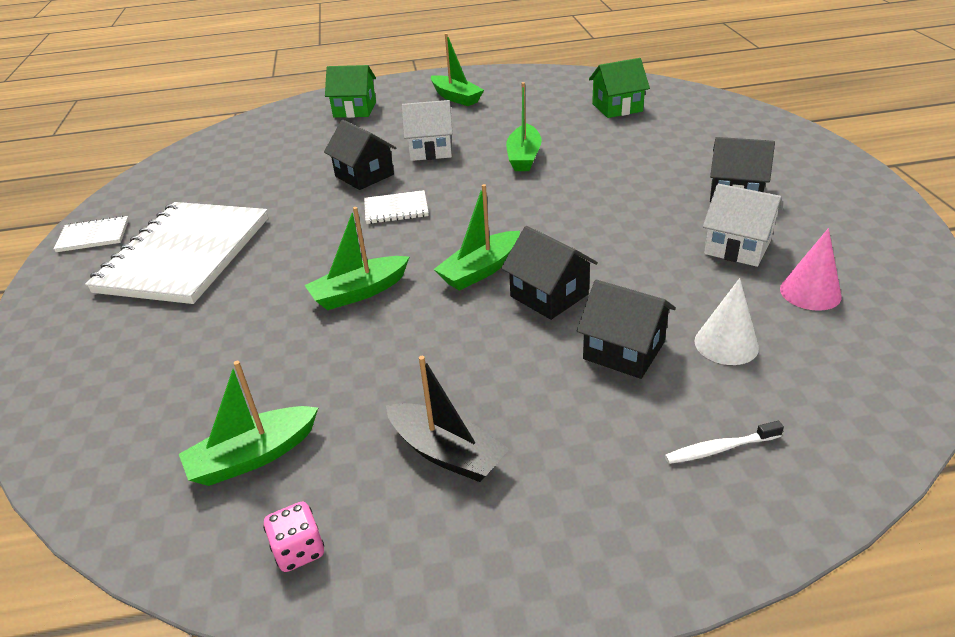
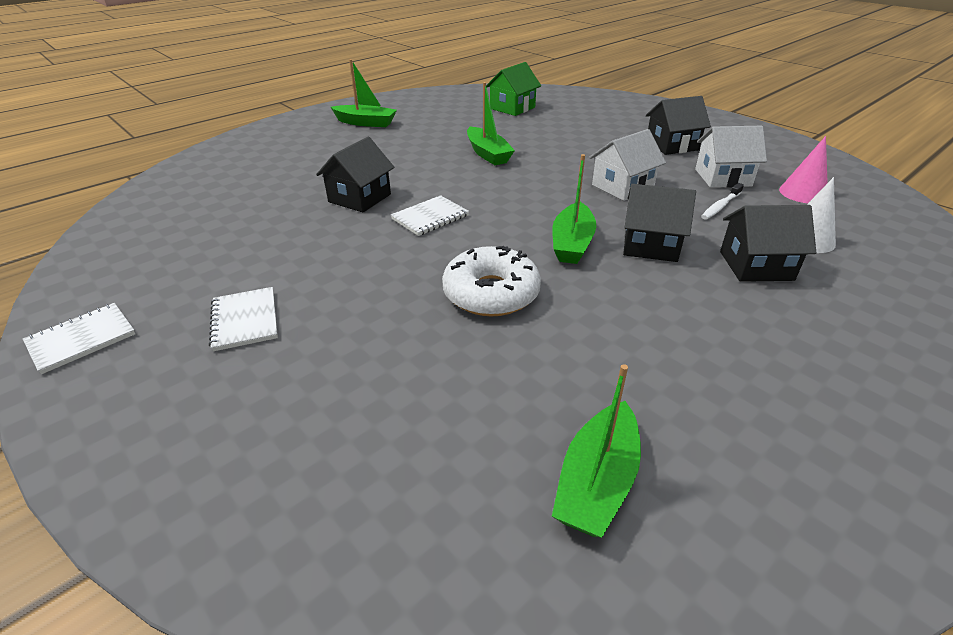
camera: 35 degrees left, 0 degrees up
white notebook [85,202,268,304] -> white notebook [209,287,278,351], size x0.43
pink dice [263,501,324,572] -> none
green boat [305,207,409,310] -> white donut [442,246,541,316]
black house [324,120,396,190] -> black house turned 75 degrees counterclockwise [316,137,394,212]
green house [325,65,376,118] -> none
black boat [386,356,509,482] -> none
white house [402,100,453,161] -> white house moved to [589,129,666,201]
white toothbrush [665,421,784,464] -> white toothbrush moved to [701,183,744,220]

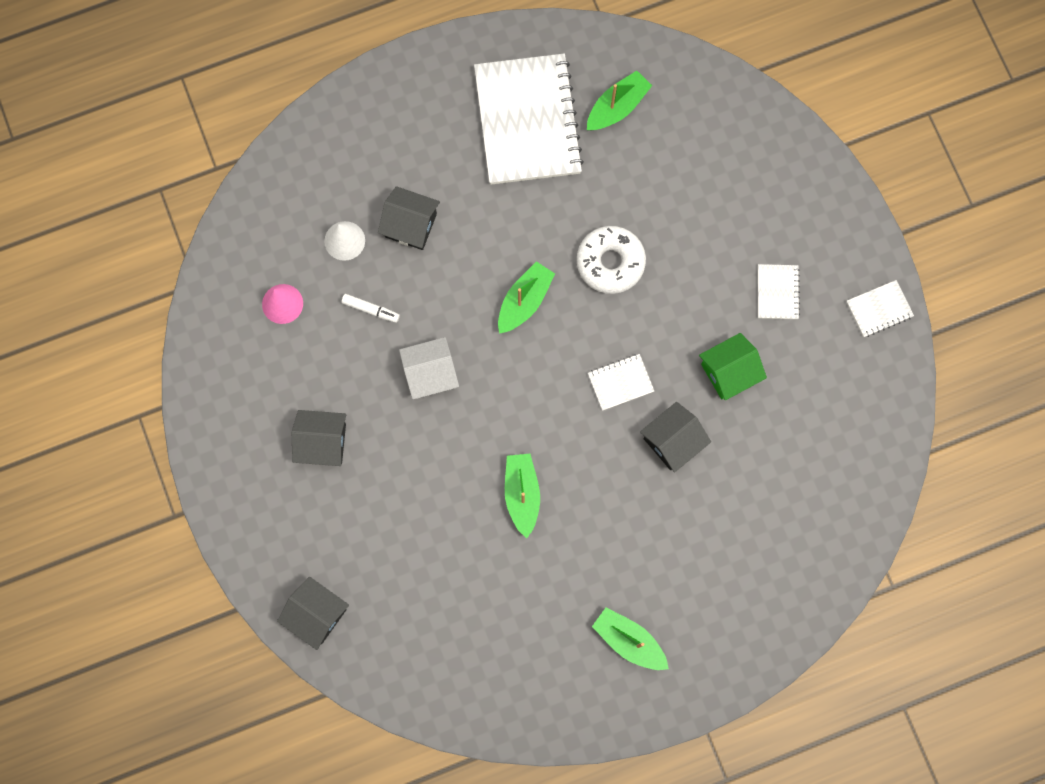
camera: 160 degrees left, 40 degrees up
green house [486,62,541,116] -> green house moved to [699,333,767,400]
black house [623,184,696,262] -> black house moved to [277,577,349,650]
white house [695,126,767,188] -> none
white toothbrush [701,183,744,220] -> white marker [341,294,400,323]
none -> white notebook [474,54,584,185]

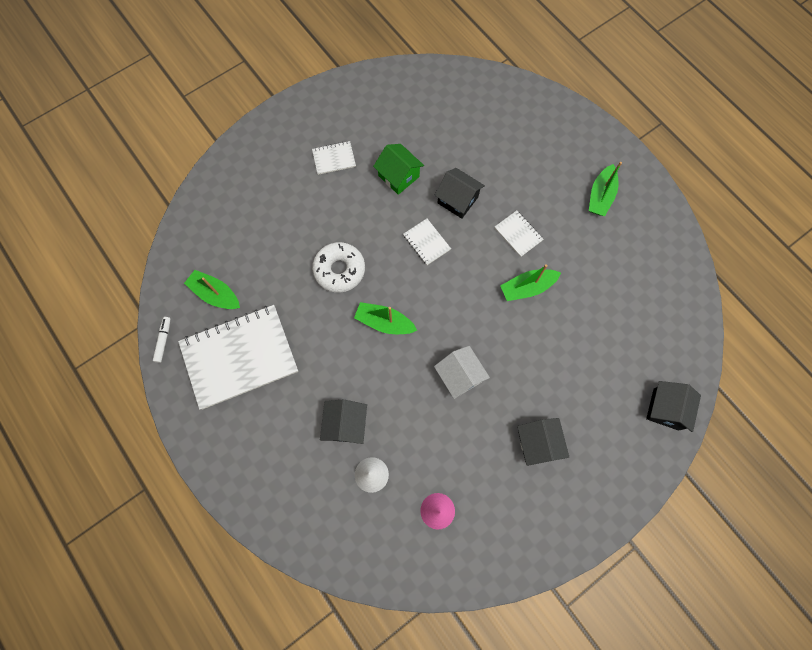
camera: 105 degrees left, 5 degrees down
white marker [341,294,400,323] -> white marker moved to [153,317,171,363]
white notebook [847,280,914,337] -> white notebook moved to [495,210,544,257]

